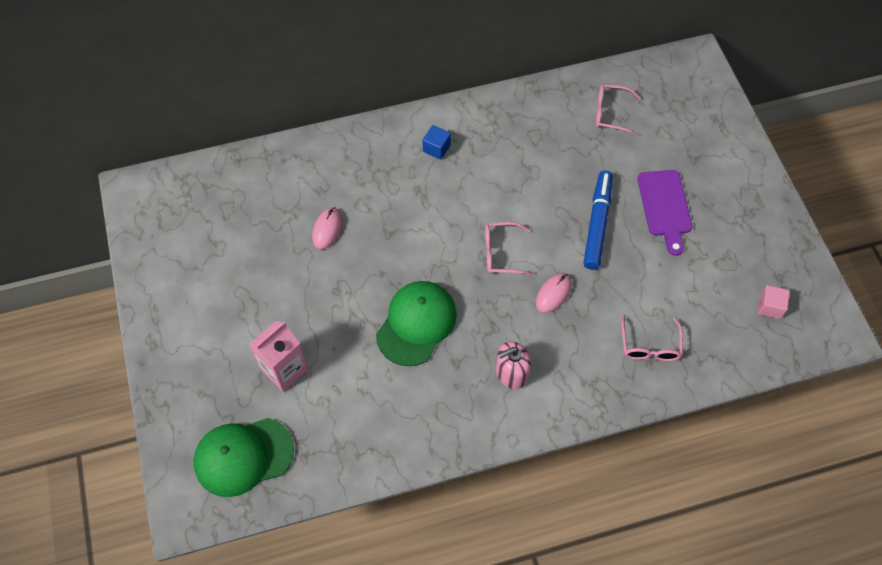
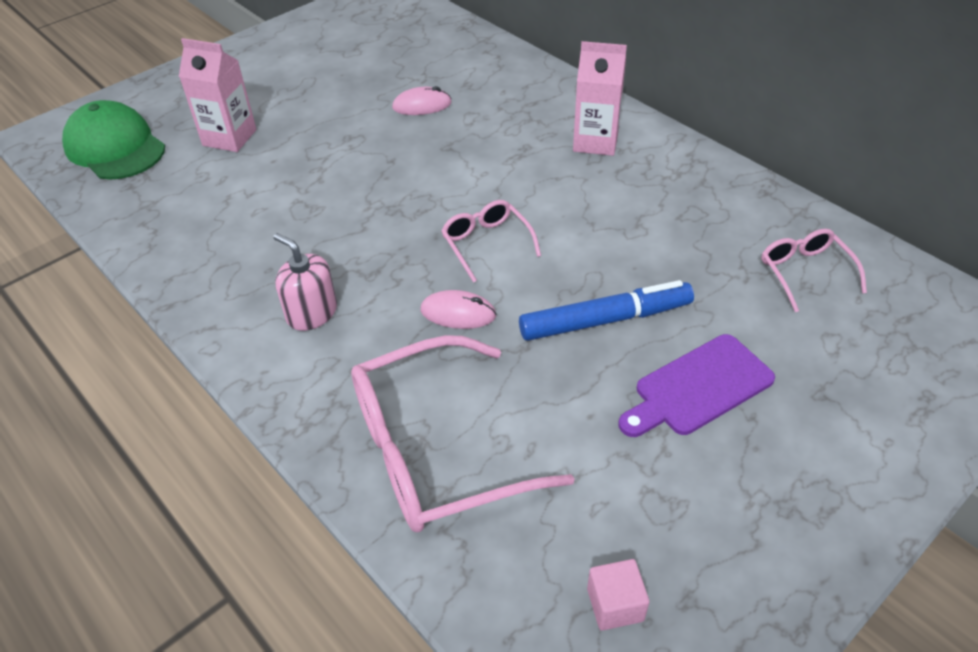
camera: 65 degrees right, 15 degrees down
green cap [376,281,457,366] -> none
blue cube [422,125,451,160] -> pink carton [573,41,627,156]
pink glasses [621,315,683,361] -> pink glasses [351,335,575,532], size x1.98

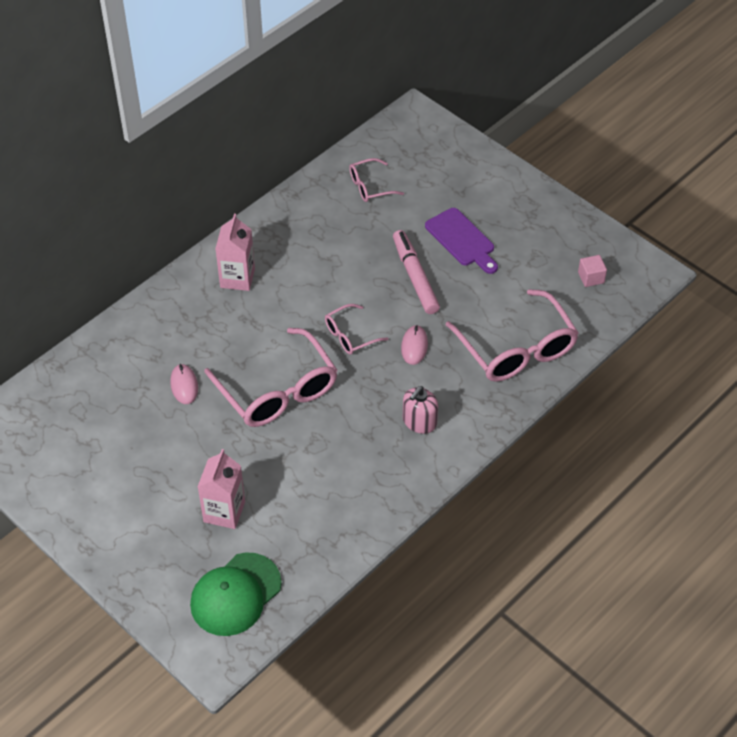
camera: 95 degrees left, 5 degrees up
blue marker [519,280,694,341] -> pink marker [393,230,440,314]
none -> pink glasses [204,328,337,427]

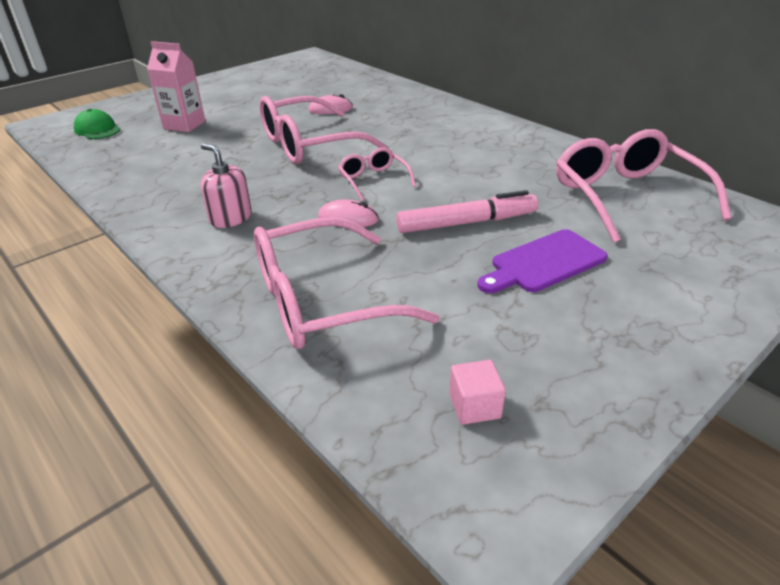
camera: 95 degrees right, 15 degrees down
green cap [190,553,282,636] -> green cap [74,109,121,139], size x0.61
pink carton [215,214,255,291] -> none
pink glasses [349,158,404,202] -> pink glasses [556,129,731,243], size x1.98

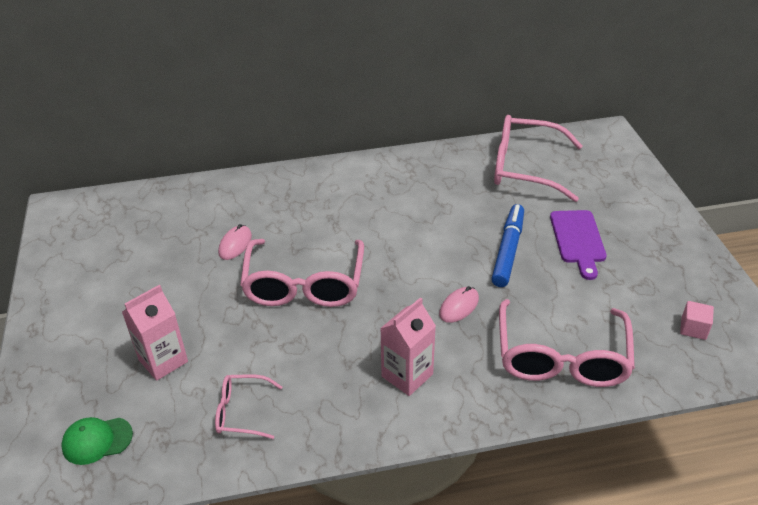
camera: 60 degrees left, 5 degrees up
pink soap dispenser [201,143,252,228] -> pink carton [380,297,436,396]
pink glasses [338,147,416,201] -> pink glasses moved to [215,374,282,439]
pink marker [396,190,538,233] -> blue marker [491,204,524,287]

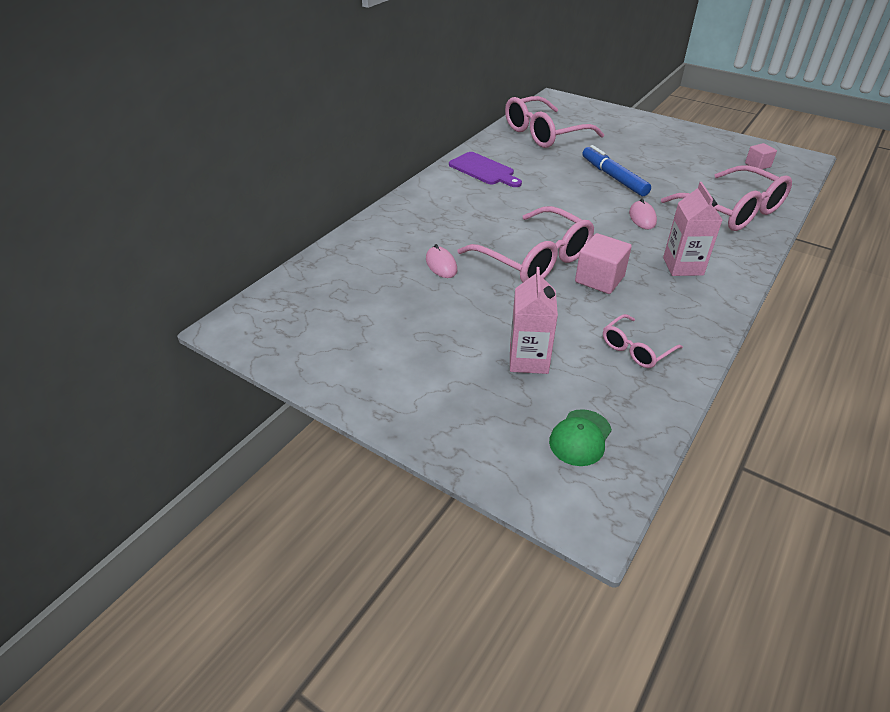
camera: 45 degrees left, 0 degrees up
purple cutting board [550,210,607,280] -> purple cutting board moved to [449,152,522,187]
none -> pink cube [575,233,632,294]

